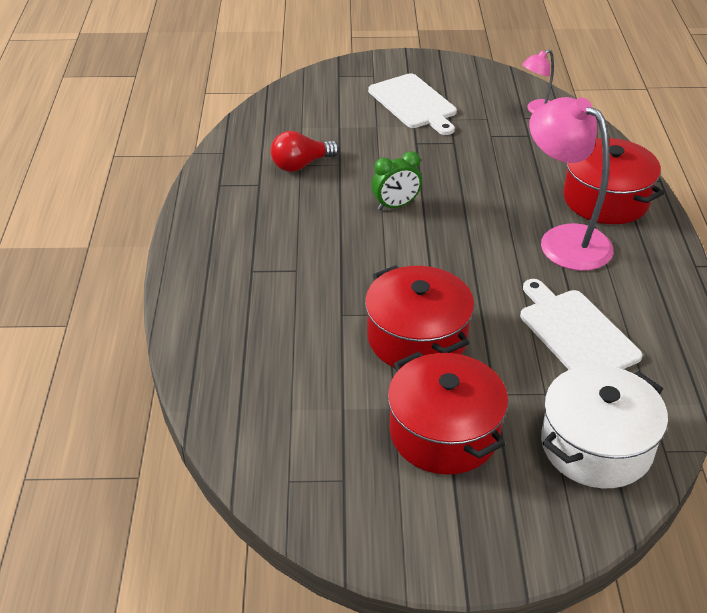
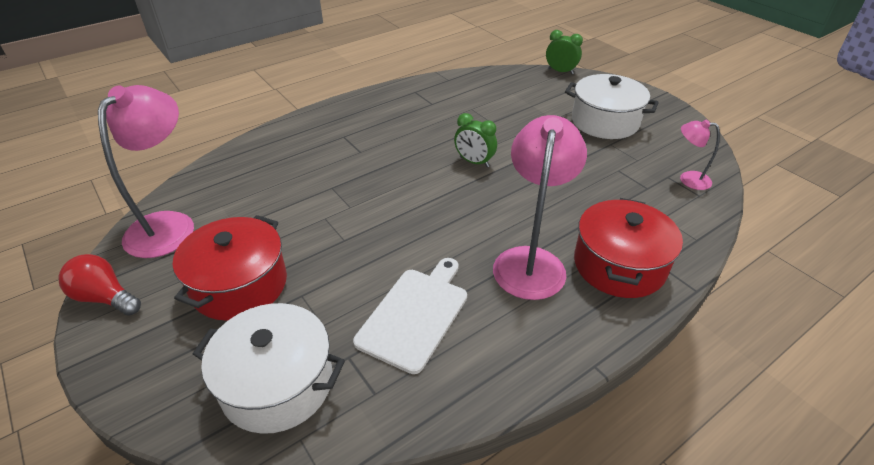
camera: 55 degrees right, 0 degrees up
red light bulb [271,131,339,172] -> red light bulb moved to [58,254,141,316]
red pot [365,265,474,368] -> none
white cutting board [368,73,457,135] -> white pot [565,74,659,139]
none -> pink lamp [98,85,194,258]
none -> green clock [546,30,583,74]

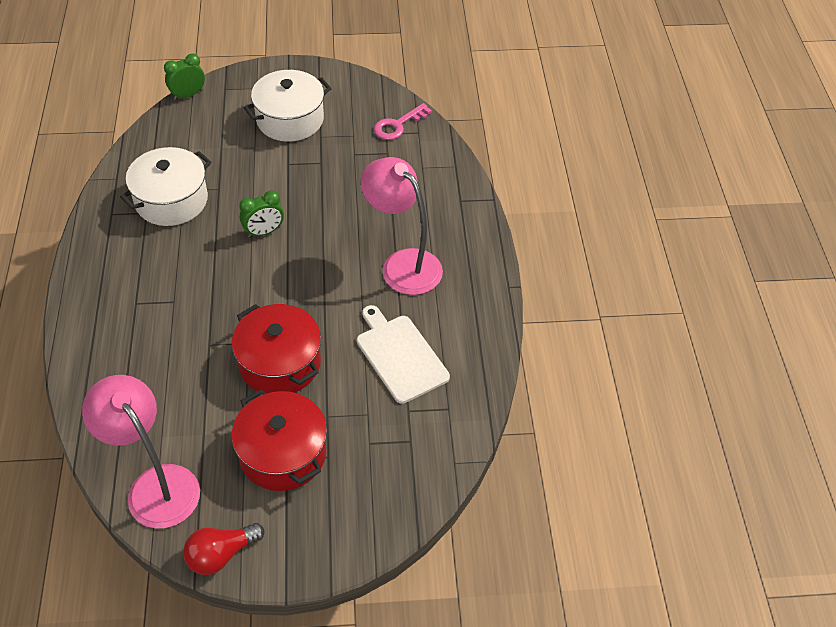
camera: 60 degrees left, 10 degrees up
white pot [193,303,345,434] -> white pot moved to [120,147,211,226]
red pot [574,198,683,298] -> red pot moved to [231,304,321,393]
pink lamp [680,120,720,190] -> pink key [374,103,432,140]

